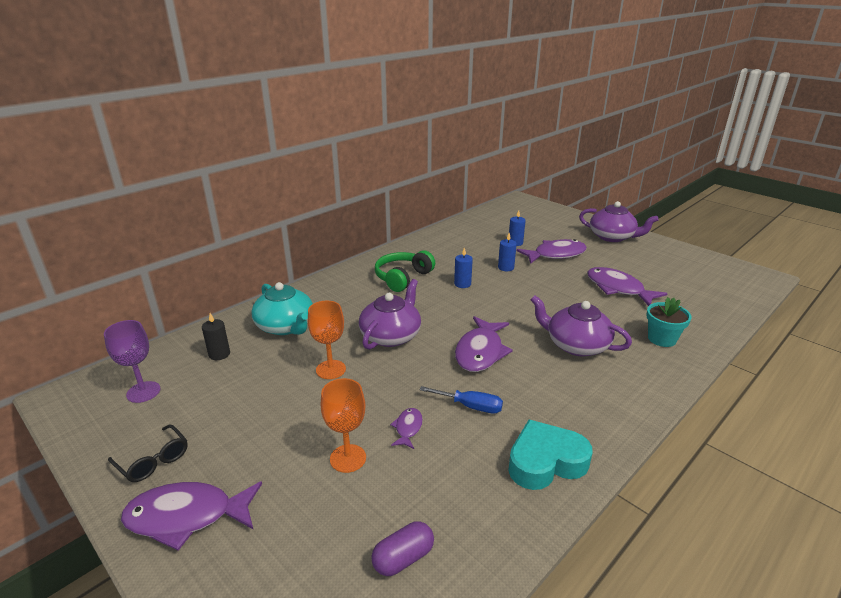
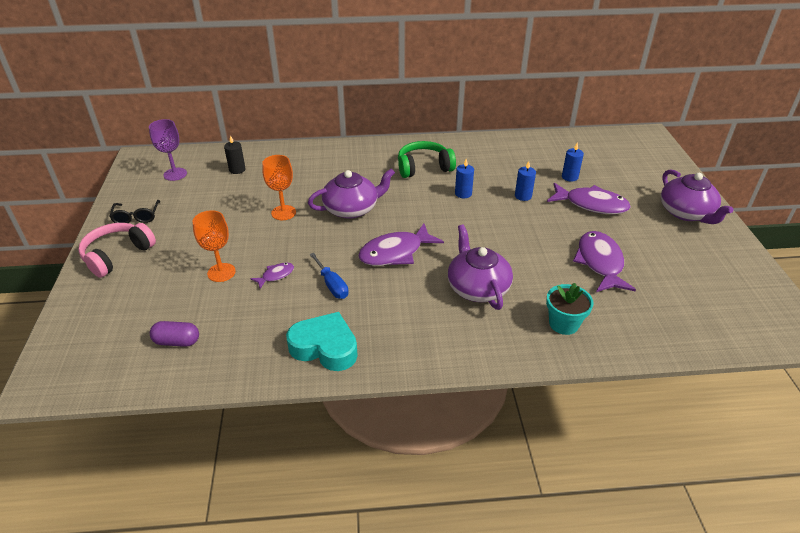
camera: 40 degrees right, 10 degrees up
purple fish [121,481,262,551] -> pink headphones [78,223,156,278]
turquoise teapot [251,282,313,335] -> none

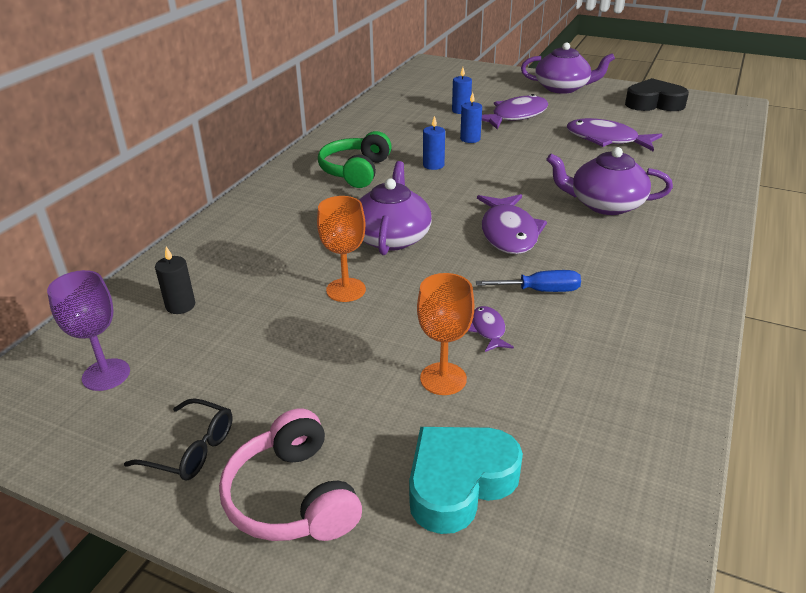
camera: 60 degrees left, 5 degrees down
purple capsule [150,321,199,347] -> none
turquoise heart [286,312,358,371] -> turquoise heart moved to [409,427,523,534]
turquoise flower pot [546,283,593,335] -> none
none -> black heart [625,78,689,111]

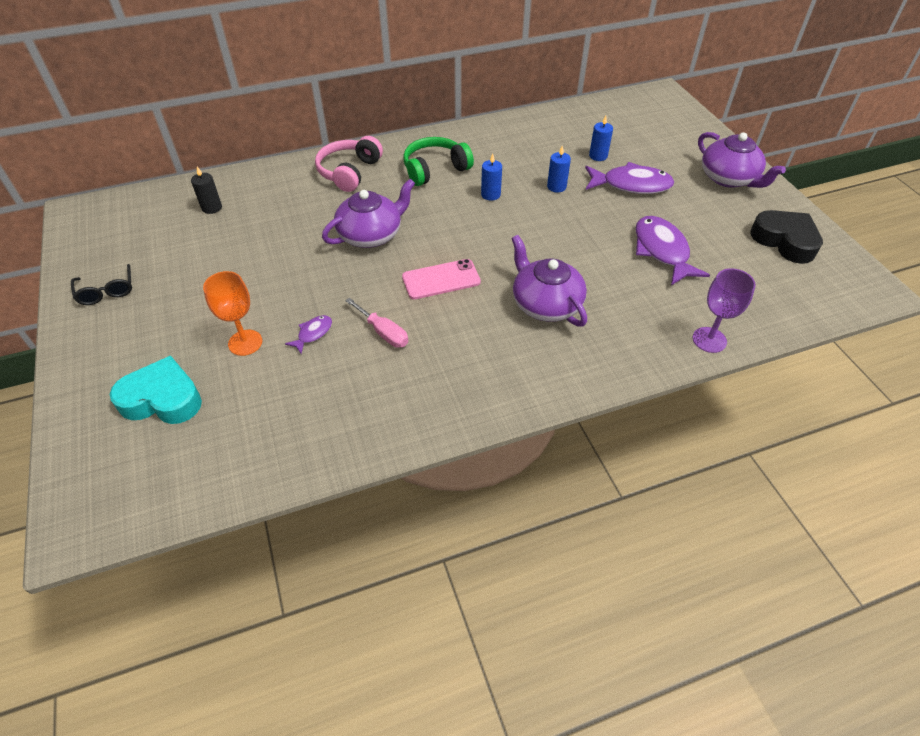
camera: 45 degrees right, 15 degrees up
purple goblet [47,270,130,391] -> purple goblet moved to [693,268,756,353]
pink headphones [219,409,362,541] -> pink headphones moved to [315,136,383,192]
orange goblet [317,196,366,302] -> none
blue screwdriver [476,270,581,292] -> pink screwdriver [345,298,409,348]
purple fish [477,194,547,254] -> pink phone [402,259,481,299]

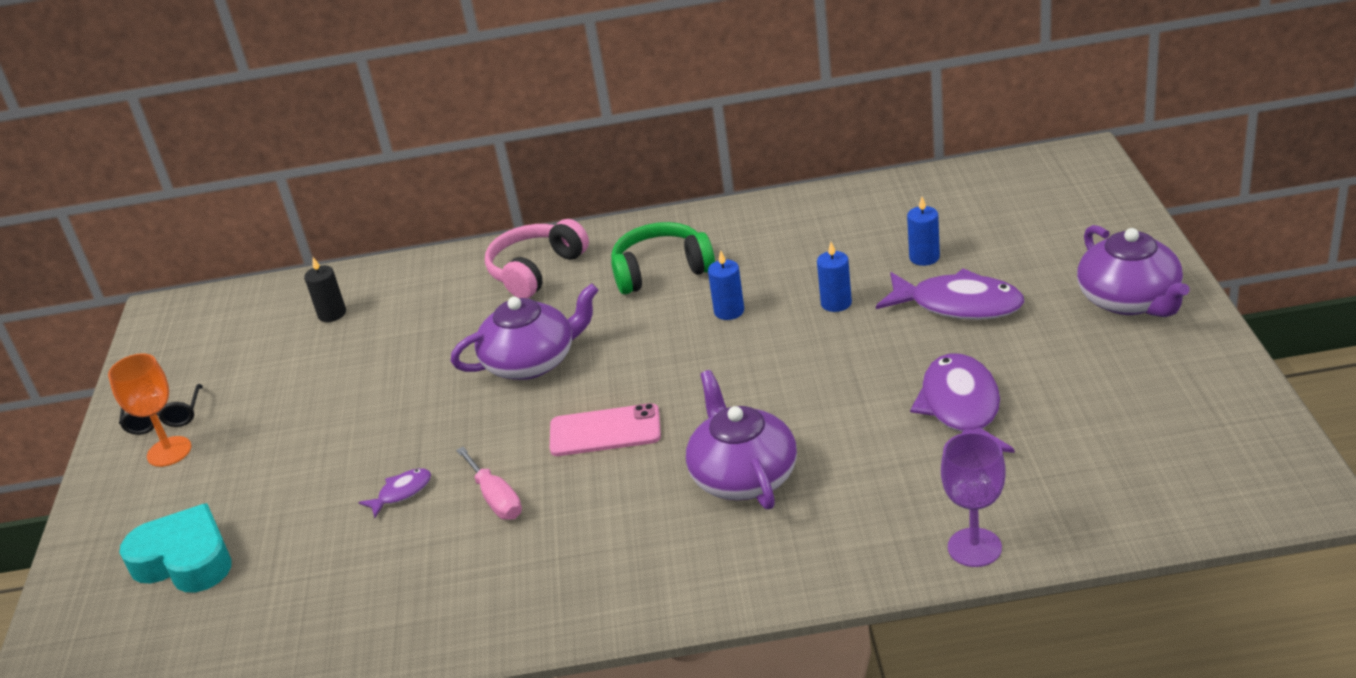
camera: 20 degrees right, 15 degrees down
orange goblet [203,271,262,356] -> orange goblet moved to [108,353,191,467]
black heart [750,210,823,264] -> none

